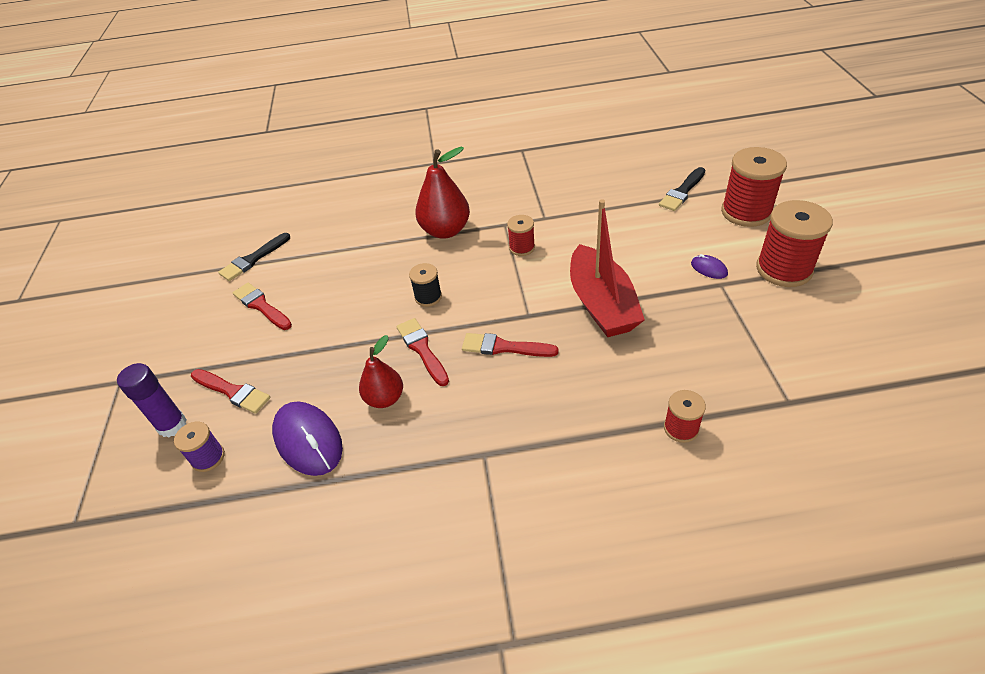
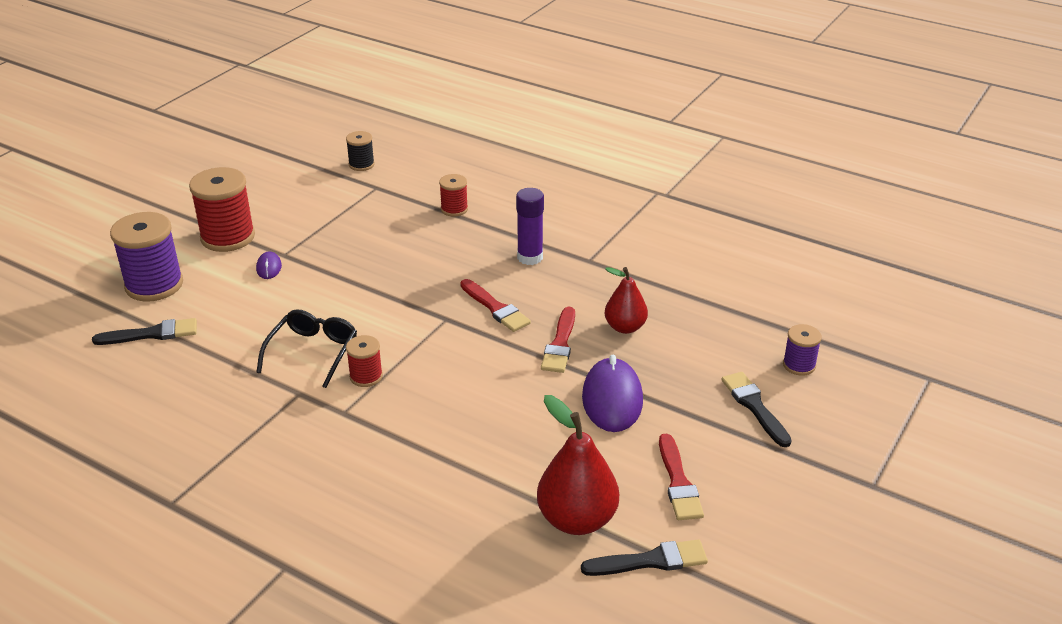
camera: 145 degrees left, 10 degrees down
purple glue stick [117,363,187,437] -> purple glue stick moved to [516,188,544,265]
red brush [191,369,271,414] -> black brush [721,372,792,447]
purple mouse [272,401,343,476] -> purple mouse moved to [582,355,643,432]
black spool [409,263,442,307] -> black spool moved to [346,131,375,171]
red pear [415,147,470,239] -> red pear moved to [537,395,619,535]
red boat [570,199,645,337] -> none
red spool [721,147,787,227] -> purple spool [110,212,183,302]
none -> black glasses [256,309,357,388]

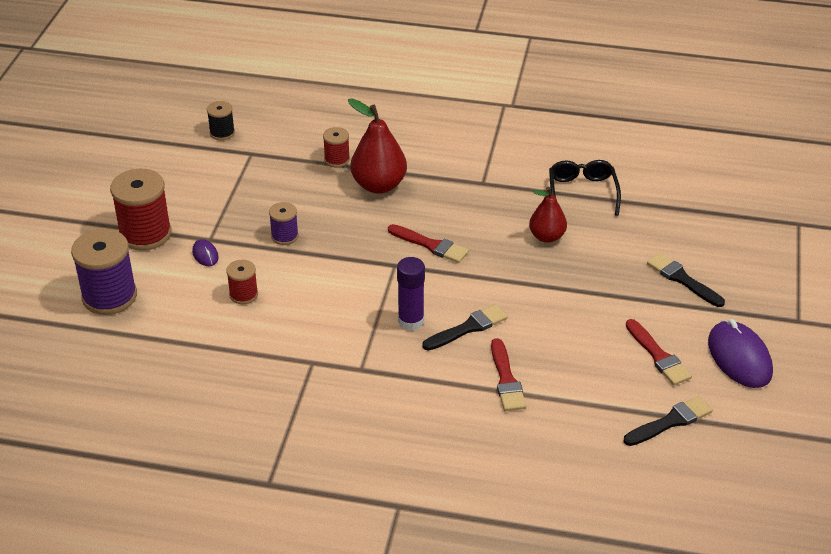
camera: 20 degrees left, 5 degrees up
black brush [92,318,197,345] -> black brush moved to [422,304,508,351]
black glasses [256,309,357,388] -> black glasses moved to [549,160,621,216]
red spool [346,335,383,387] -> red spool moved to [226,260,258,304]
purple glue stick [516,188,544,265] -> purple glue stick moved to [397,257,425,331]
red pear [537,395,619,535] -> red pear moved to [348,98,407,194]
red brush [541,307,575,373] -> red brush moved to [491,338,526,411]
purple mouse [582,355,643,432] -> purple mouse moved to [708,319,773,388]
purple spool [783,324,822,376] -> purple spool moved to [269,202,299,245]

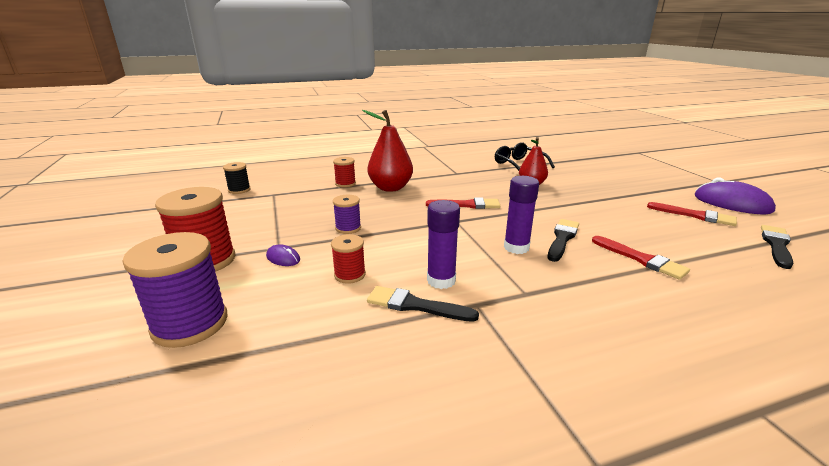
camera: 30 degrees left, 15 degrees down
black brush [647,253,725,307] -> black brush moved to [367,286,479,322]
none -> purple glue stick [427,200,460,289]

